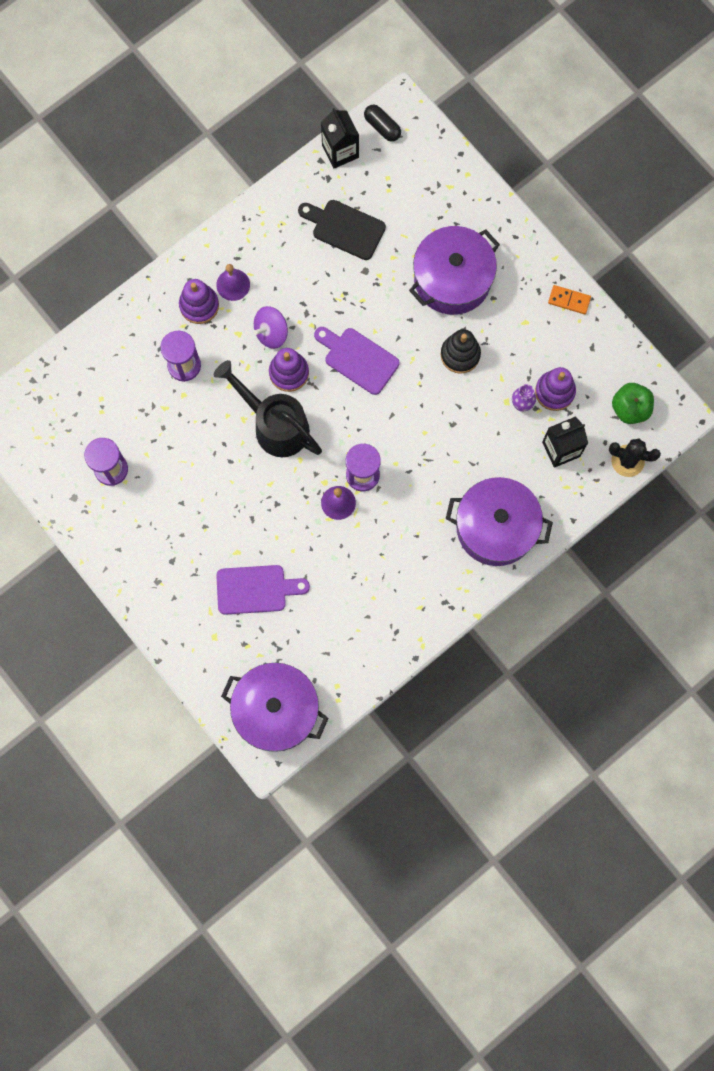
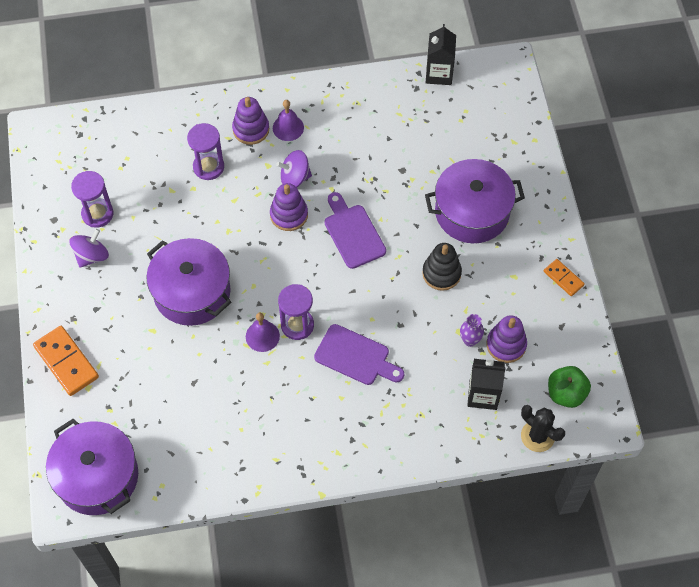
camera: 30 degrees right, 15 degrees down
black watering can [214,360,322,457] -> none
purple cutting board [216,565,310,615] -> purple cutting board moved to [314,324,404,385]
black cutting board [298,200,386,260] -> none
black capsule [364,105,401,142] -> none
purple pot [446,477,553,566] -> purple pot moved to [146,238,231,326]
none -> orange domino [33,326,99,396]
none -> purple spinning top [69,229,109,268]

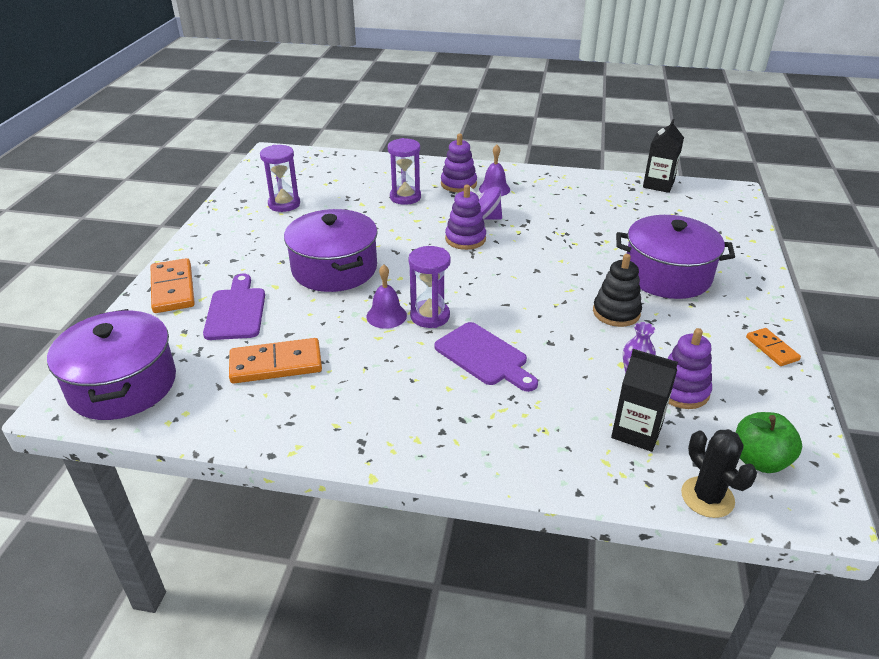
camera: 20 degrees right, 25 degrees down
purple spinning top [69,229,109,268] -> none
purple cutting board [325,192,386,269] -> purple cutting board moved to [203,274,265,340]
none -> orange domino [229,338,322,384]

